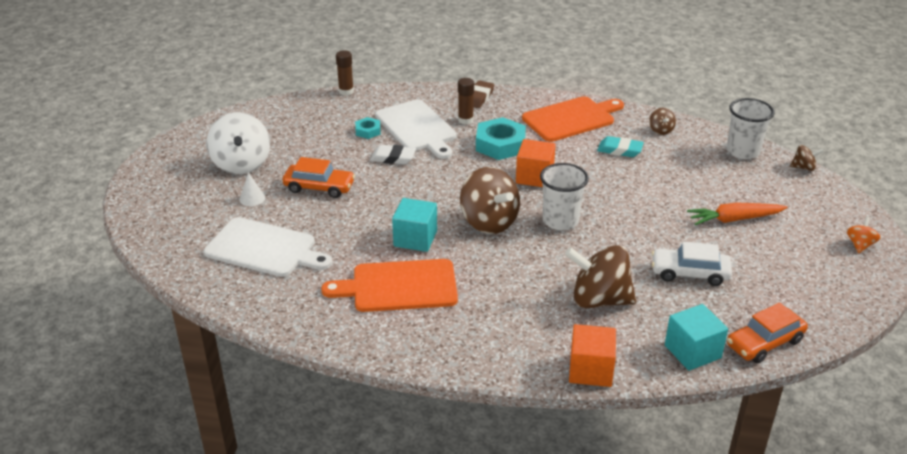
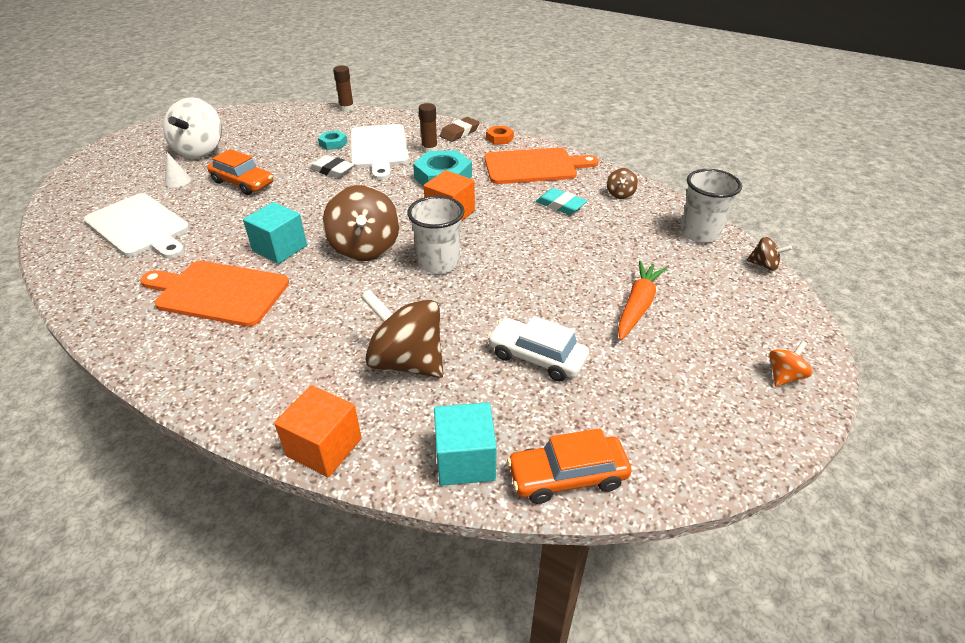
camera: 20 degrees right, 5 degrees up
orange carrot [687,203,788,225] -> orange carrot turned 105 degrees clockwise [618,261,667,340]
none -> orange nut [486,126,514,144]

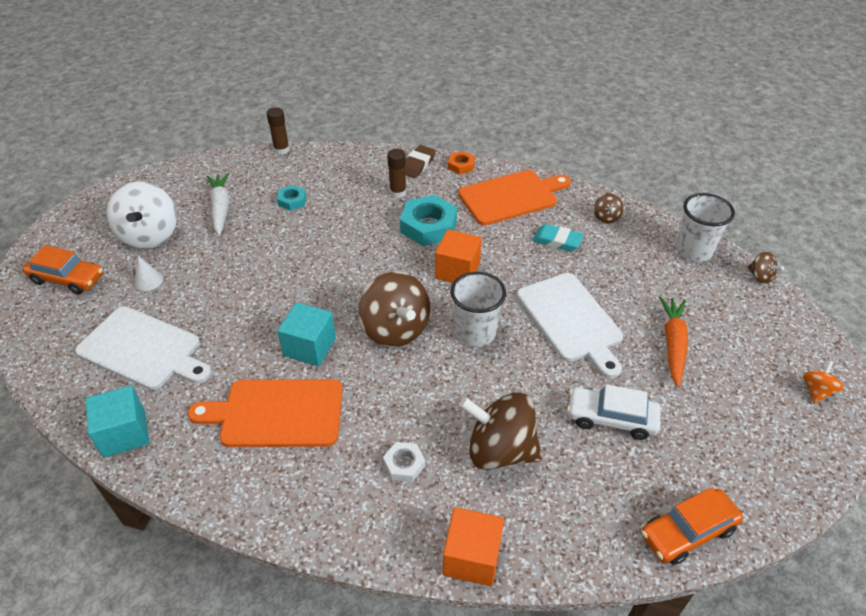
camera: 15 degrees left, 5 degrees up
orange car [207,149,273,195] -> orange car moved to [23,245,104,295]
white eraser [310,155,354,178] -> none
white cutting board [351,124,409,180] -> white cutting board moved to [517,273,623,378]
turquoise cube [434,402,497,486] -> turquoise cube moved to [86,385,149,457]
brown spinning top [747,237,792,271] -> brown spinning top turned 45 degrees clockwise [748,251,784,284]
none -> white carrot [207,173,229,236]
none -> white nut [383,442,425,482]

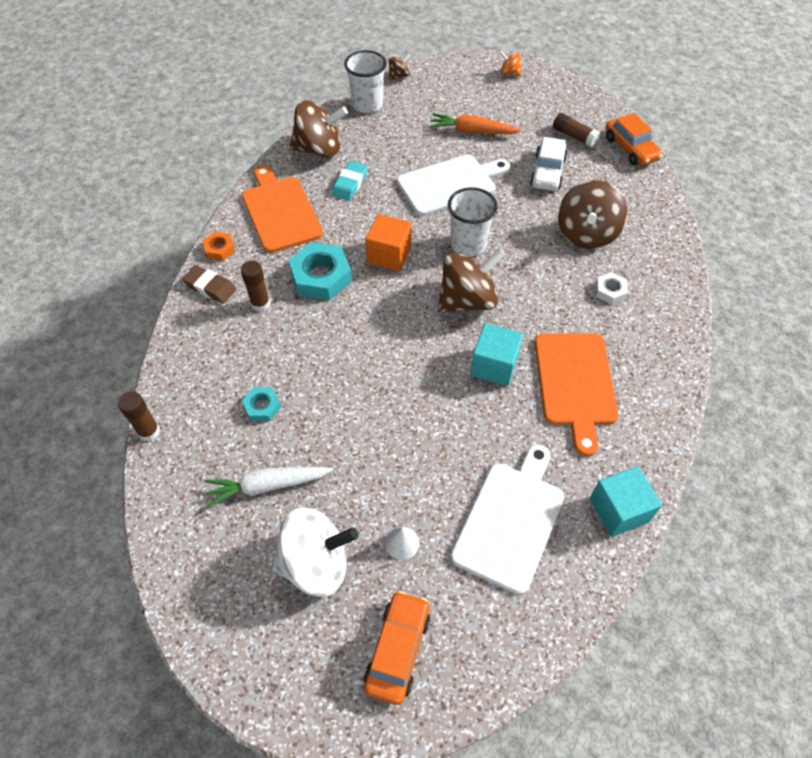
camera: 90 degrees left, 10 degrees up
orange cube [443,507,504,586] -> none
brown spinning top [594,193,623,224] -> brown spinning top [290,100,348,158], size x2.15
none -> brown glue stick [553,113,600,148]

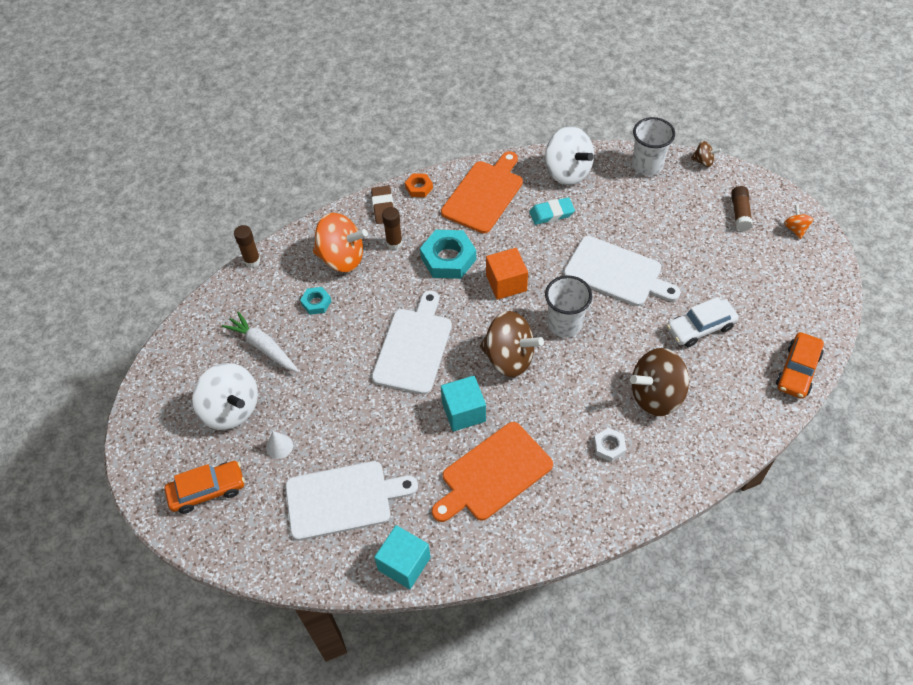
camera: 55 degrees right, 0 degrees up
brown spinning top [290,100,348,158] -> white spinning top [545,126,594,185]
orange carrot [430,113,521,134] -> none
brown glue stick [553,113,600,148] -> brown glue stick moved to [731,186,753,231]
none -> orange spinning top [313,213,368,272]
none -> white cutting board [372,291,452,395]

